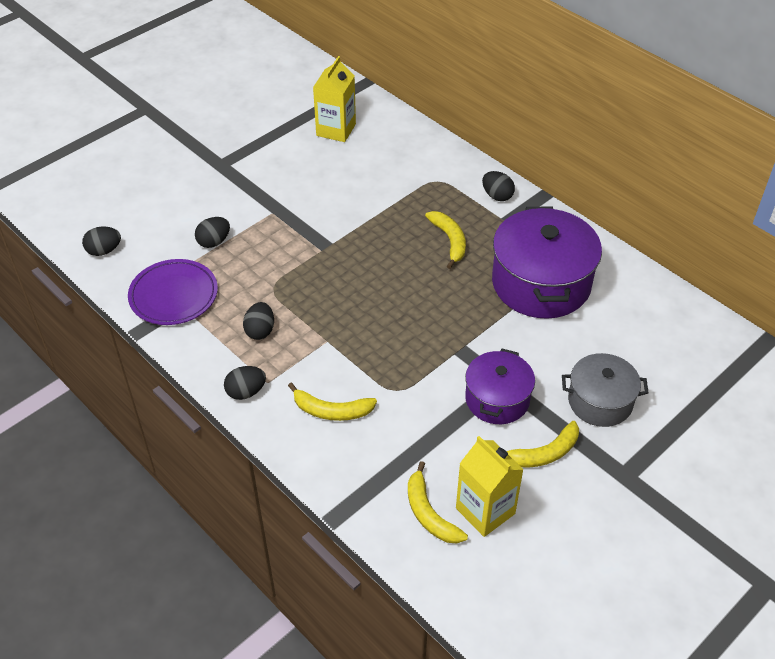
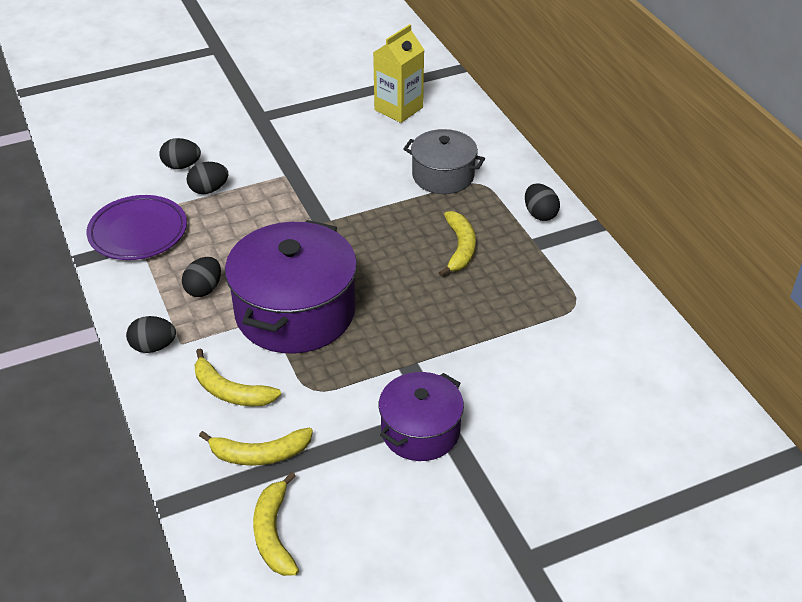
camera: 20 degrees right, 5 degrees down
black egg [82,226,121,256] -> black egg moved to [159,138,201,169]
yellow carton [456,436,524,537] -> none
purple pot [492,207,602,319] -> purple pot moved to [225,220,357,354]
yellow banana [506,421,579,468] -> yellow banana moved to [199,428,313,466]
grey pot [562,353,649,427] -> grey pot moved to [403,129,485,194]

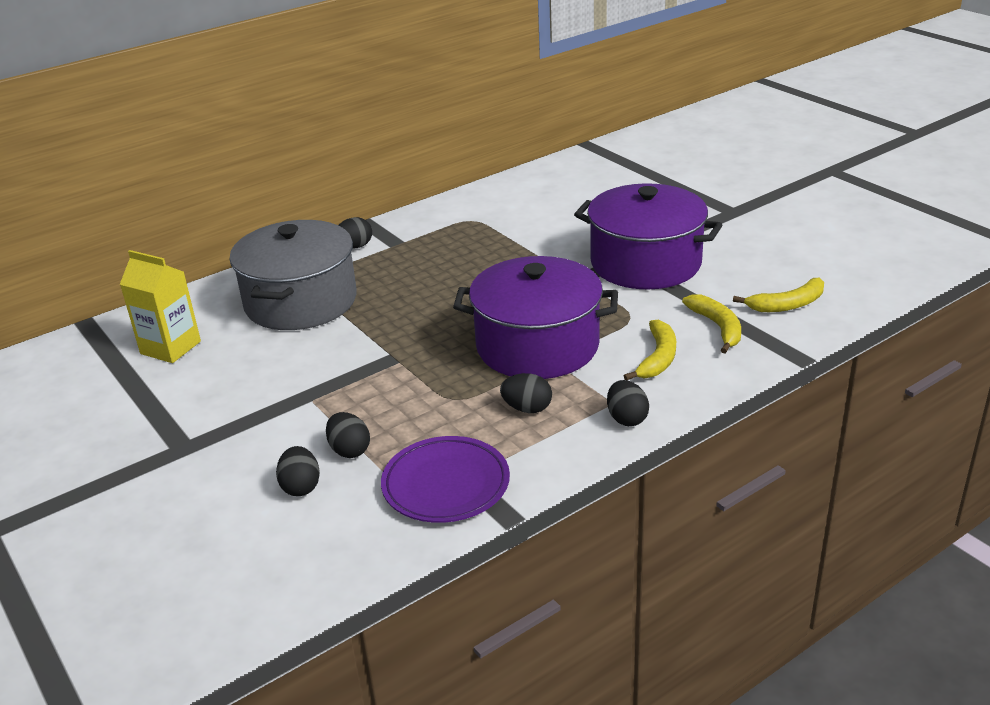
camera: 100 degrees left, 10 degrees down
purple pot [379,372,464,461] -> purple pot [574,183,722,289], size x1.69
grey pot [403,129,485,194] -> grey pot [230,220,357,330], size x1.69
yellow banana [439,211,476,277] -> none

